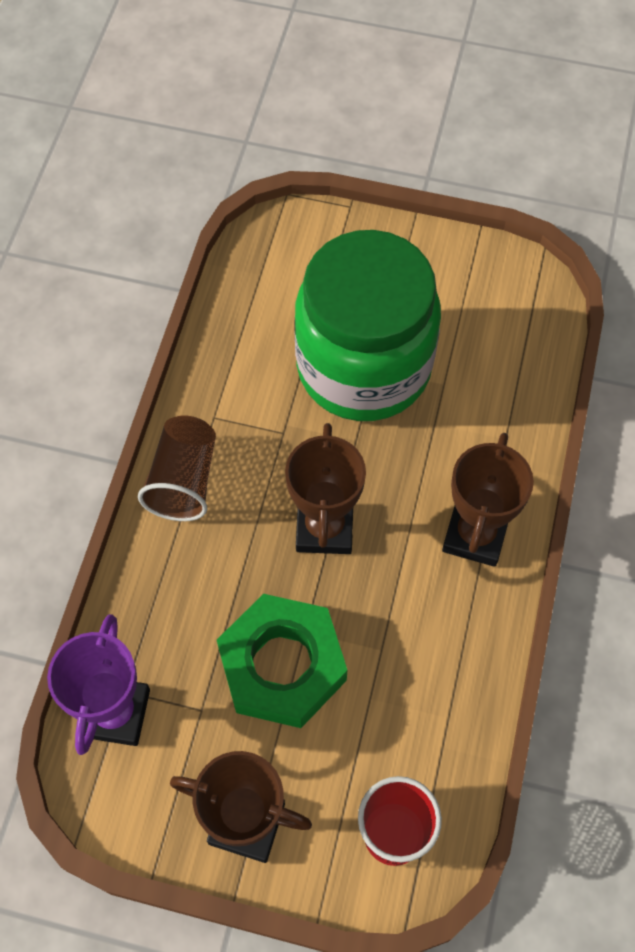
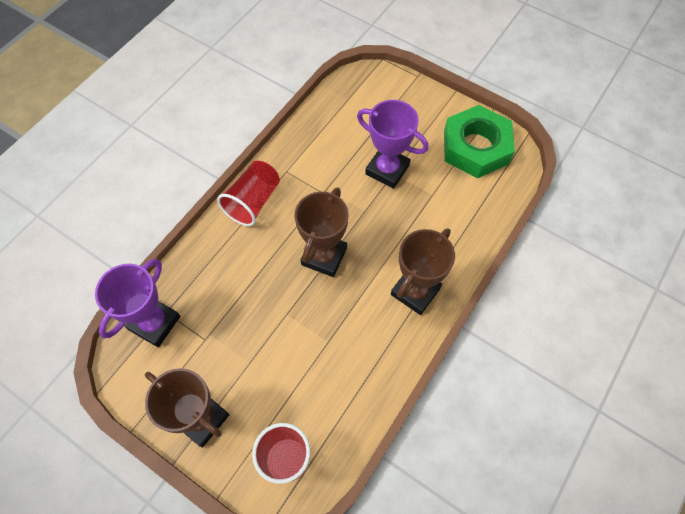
camera: 20 degrees right, 0 degrees up
brown cup [138,415,216,521] -> red cup [217,161,280,226]
green nut [217,594,347,728] -> green nut moved to [444,105,515,178]
green jar [295,230,441,421] -> purple trophy [357,100,428,189]

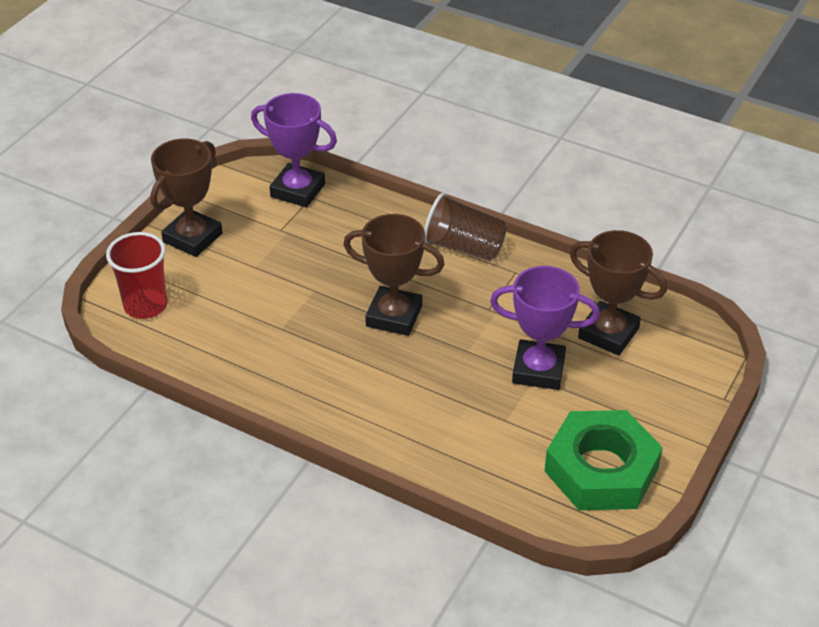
camera: 85 degrees right, 20 degrees down
red cup [217,161,280,226] -> brown cup [424,193,507,261]
purple trophy [357,100,428,189] -> purple trophy turned 75 degrees clockwise [490,266,600,390]
brown trophy [391,228,455,315] -> brown trophy moved to [570,230,667,355]

